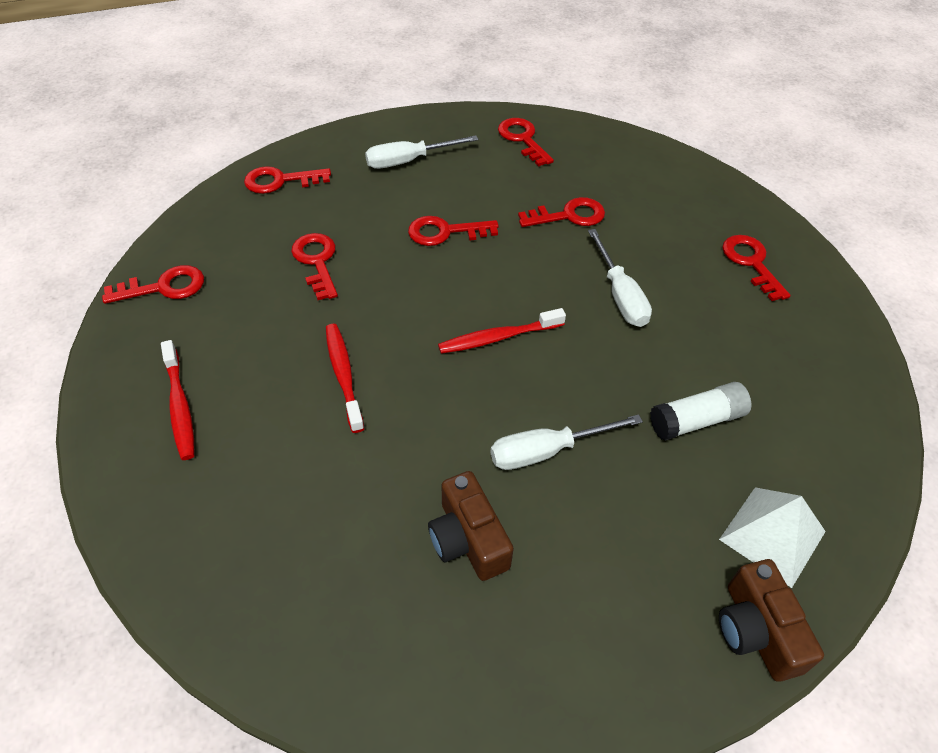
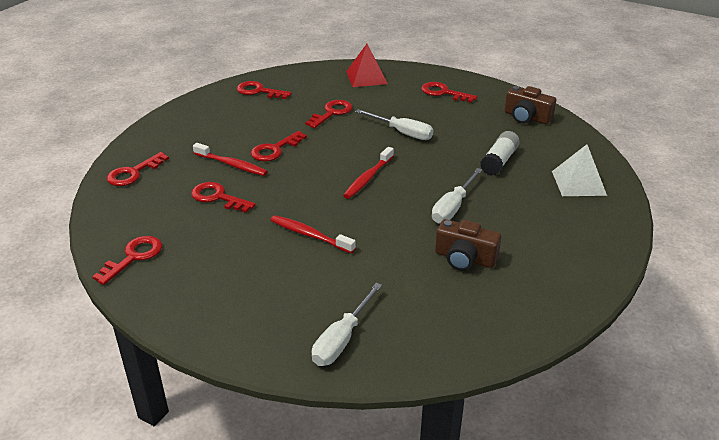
camera: 40 degrees left, 15 degrees down
red toothbrush [161,340,195,460] -> red toothbrush moved to [193,143,268,176]
white screwdriver [365,135,479,169] -> white screwdriver moved to [312,283,382,366]
brown camera [719,559,824,682] -> brown camera moved to [505,86,556,124]
none -> red pyramid [346,44,388,87]

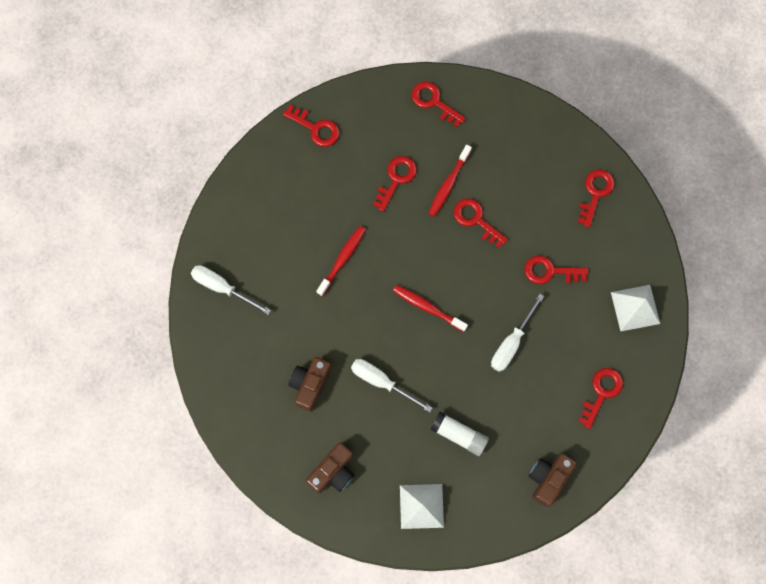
camera: 90 degrees right, 40 degrees up
red key [305,100,353,128] -> red key turned 150 degrees clockwise [525,255,588,284]
red pyramid [346,44,388,87] -> white pyramid [611,285,660,332]
none -> brown camera [306,443,354,493]

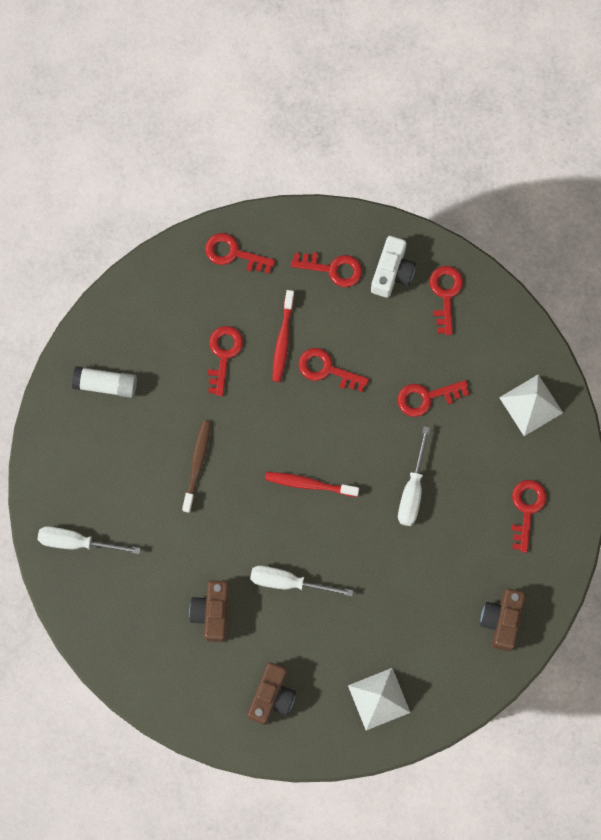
camera: 20 degrees left, 0 degrees up
red key [283,105,339,147] -> red key moved to [291,253,362,287]
red toothbrush [316,226,366,296] -> brown toothbrush [182,421,211,513]
white glue stick [430,411,489,456] -> white glue stick moved to [72,366,137,398]
none -> white camera [371,236,416,298]

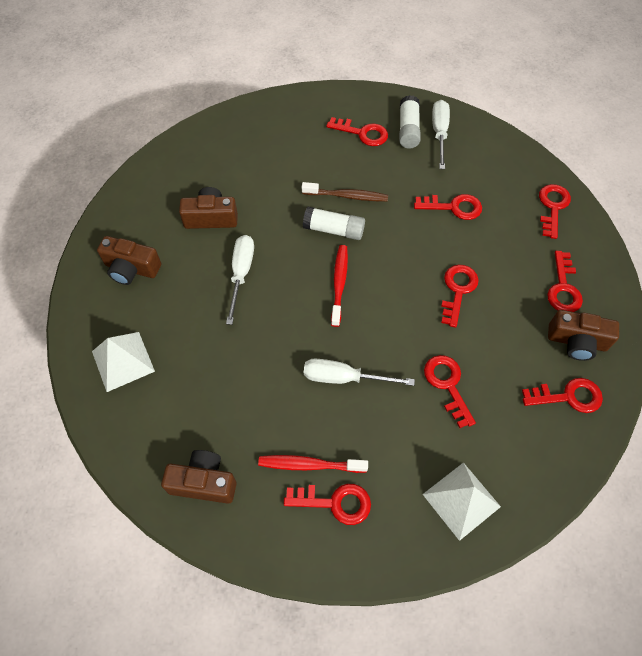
camera: 85 degrees right, 15 degrees down
white screwdriver [37,526,141,554] -> white screwdriver moved to [432,100,450,169]
red toothbrush [272,290,294,382] -> red toothbrush moved to [258,455,368,473]
white camera [371,236,416,298] -> brown camera [548,310,619,361]
none -> white glue stick [303,207,365,240]
none -> red key [326,117,388,146]

